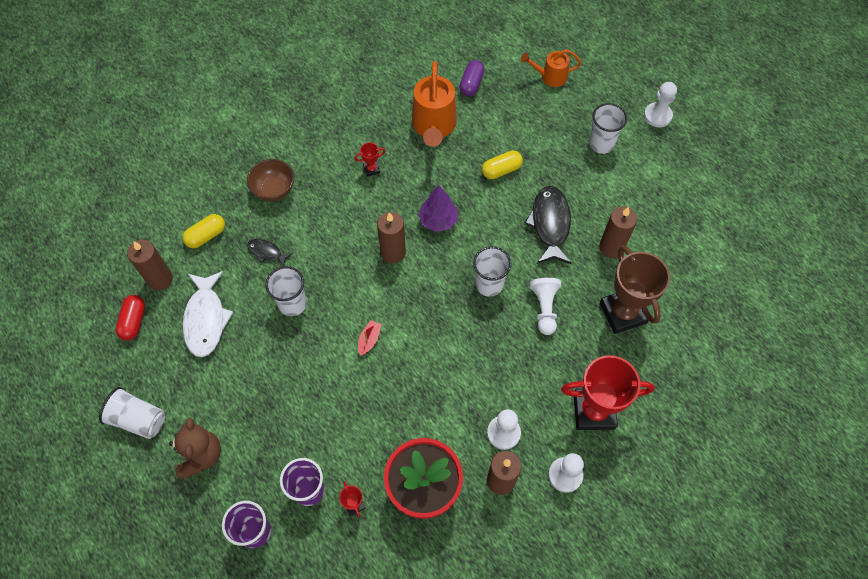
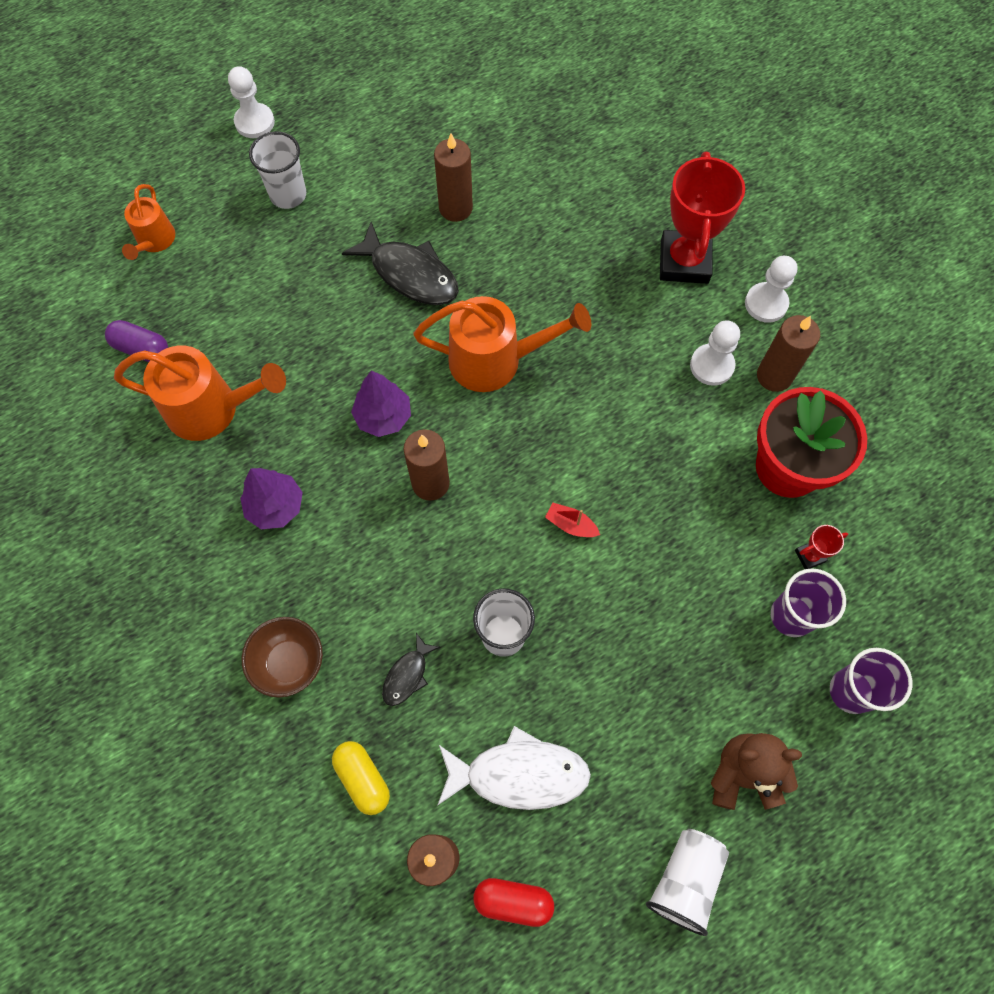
camera: 85 degrees left, 5 degrees up
red trophy [355,142,385,177] -> purple tree [240,468,303,529]
white cup [473,246,511,297] -> orange watering can [414,296,591,392]
yellow capsule [482,150,523,179] -> none
black fish [524,186,572,264] -> black fish turned 150 degrees counterclockwise [342,222,459,305]
white pawn [529,278,561,335] -> none
brown trophy [600,246,670,334] -> none

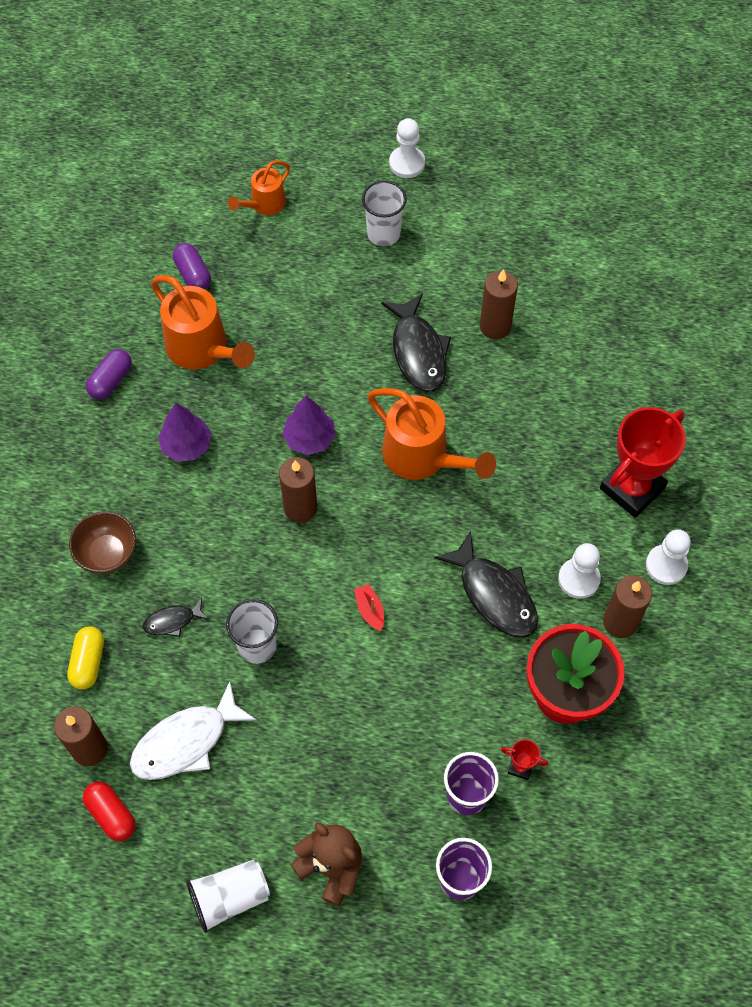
camera: 40 degrees right, 5 degrees down
white fish [437,726,591,810] -> white fish turned 105 degrees clockwise [130,681,257,780]
none -> purple capsule [86,349,132,400]
none -> black fish [434,531,538,638]

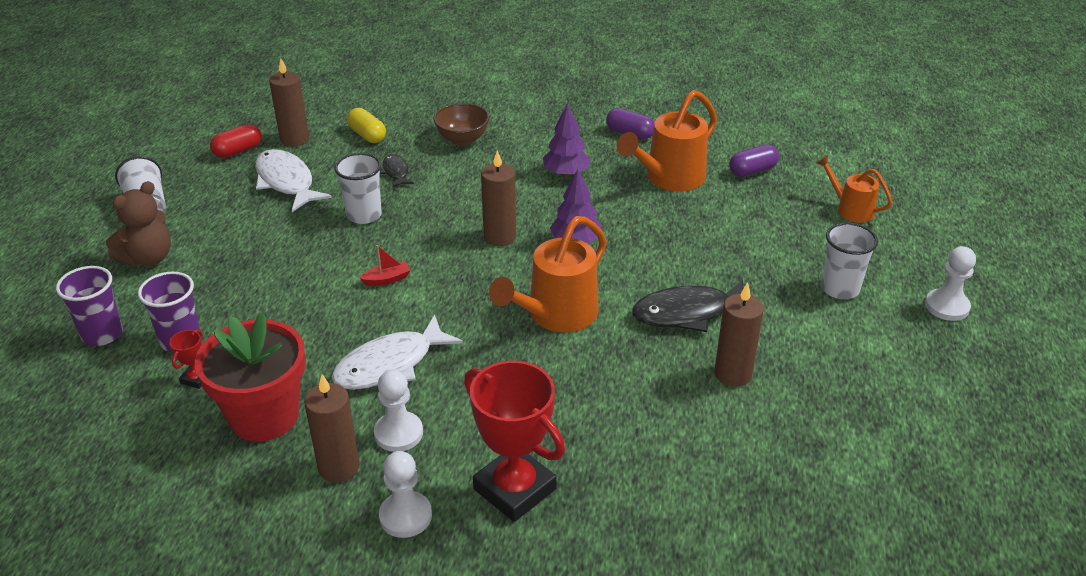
camera: 90 degrees right, 25 degrees down
yellow capsule [67,626,104,690] -> yellow capsule turned 45 degrees clockwise [347,108,386,143]
black fish [434,531,538,638] -> white fish [332,315,463,390]

